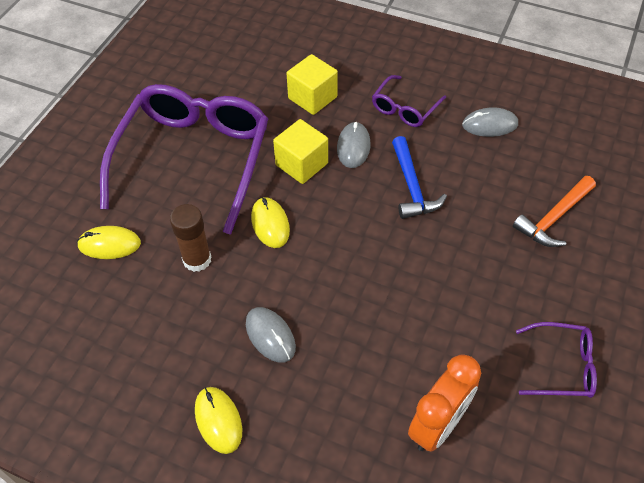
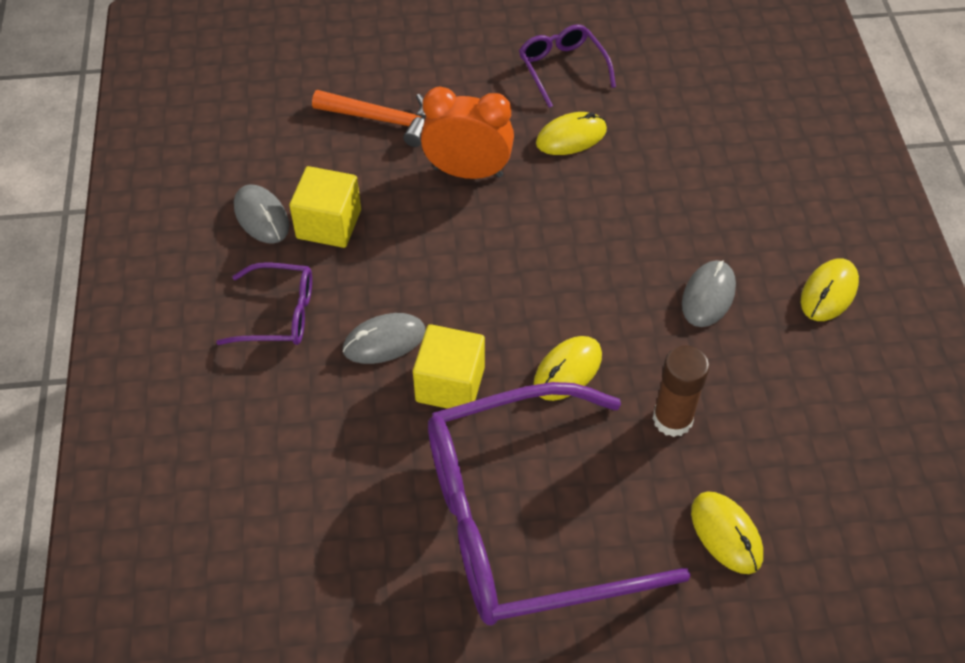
camera: 120 degrees left, 0 degrees up
yellow cube [287,54,338,115] -> yellow cube moved to [289,166,361,248]
blue hammer [392,136,447,219] -> none
orange clock [408,355,481,452] -> orange clock moved to [421,86,514,179]
none -> yellow mouse [536,112,607,155]

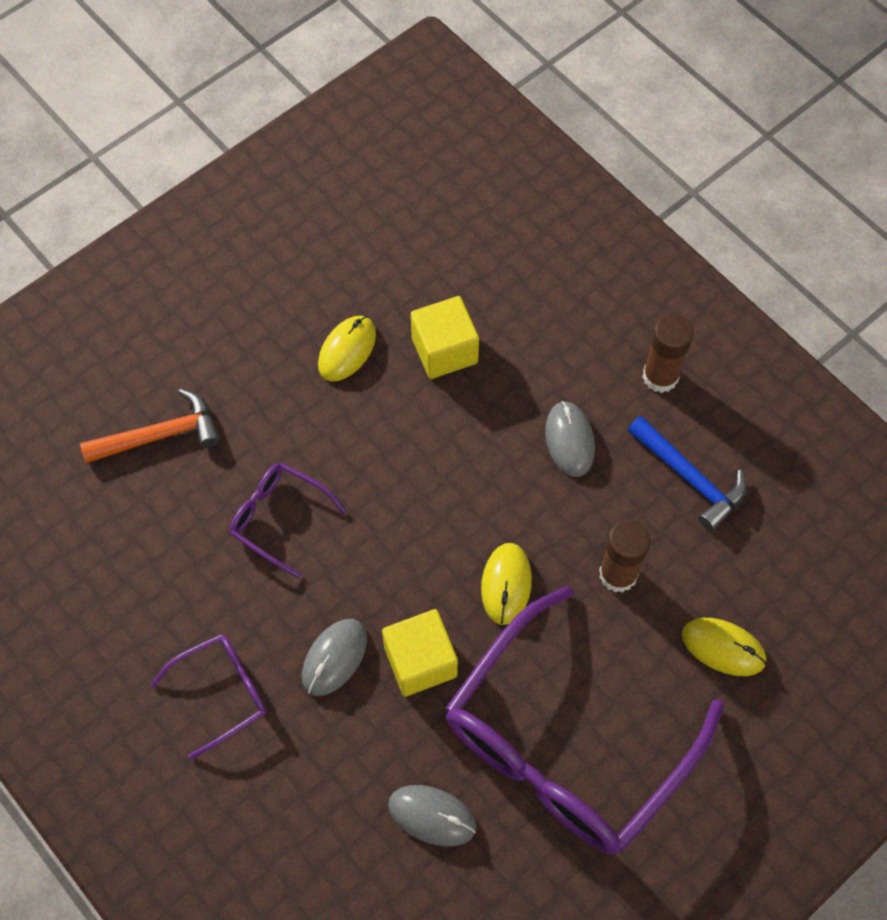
camera: 35 degrees left, 10 degrees up
grey mouse [234,185,289,244] -> grey mouse moved to [388,785,476,846]
yellow cube [289,166,361,248] -> yellow cube moved to [411,296,479,379]
orange clock [421,86,514,179] -> none
purple glasses [519,24,616,108] -> purple glasses moved to [229,463,347,578]
yellow mouse [801,258,859,321] -> brown glue stick [643,315,694,393]
none -> blue hammer [628,416,746,532]

